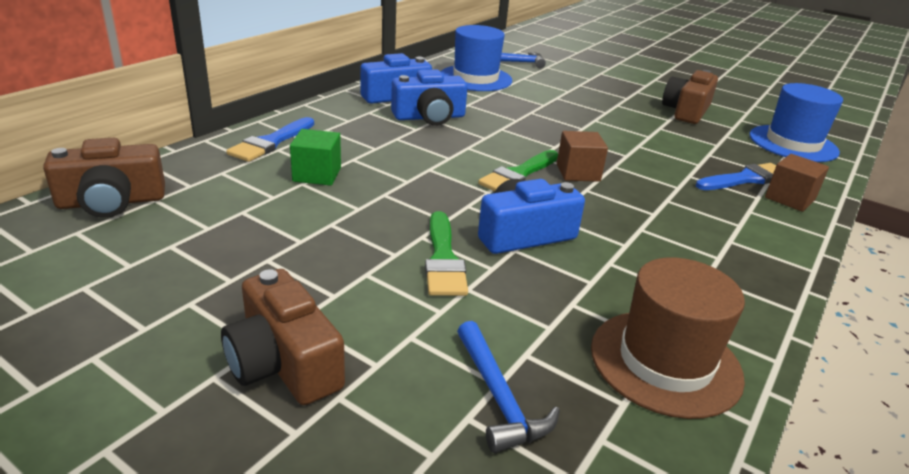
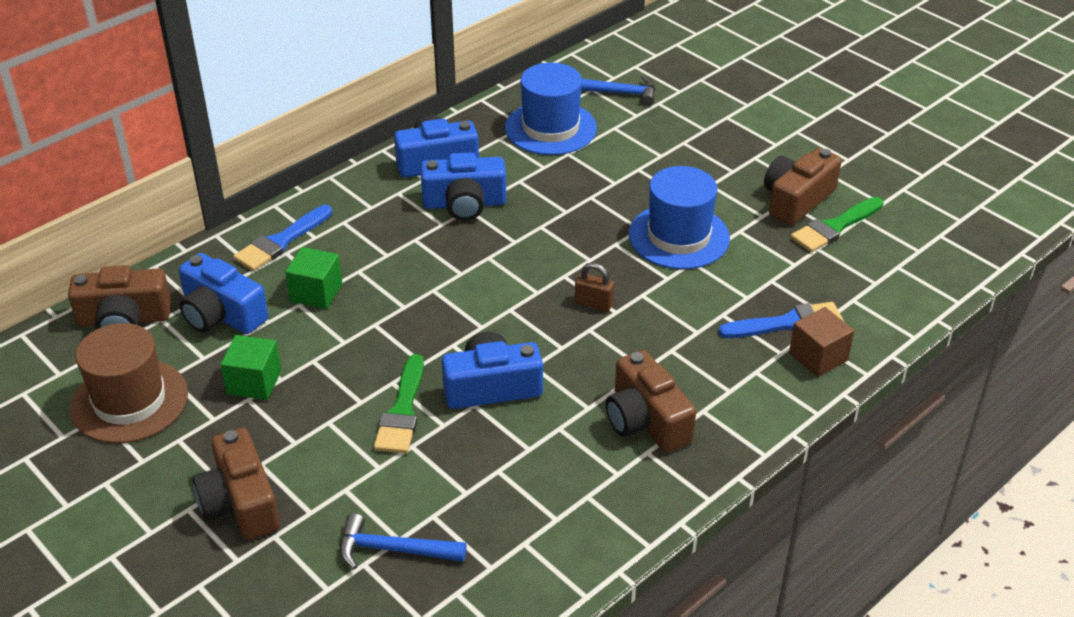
camera: 15 degrees right, 10 degrees up
blue hammer [457,321,560,453] -> blue hammer turned 105 degrees clockwise [340,513,466,569]
green brush [478,150,558,191] -> green brush moved to [791,197,884,252]
brown cube [557,131,608,182] -> brown padlock [575,263,614,311]
brown hat [591,258,745,419] -> brown hat moved to [70,323,188,444]
blue hat [749,83,843,162] -> blue hat moved to [628,166,730,269]
none -> blue camera [179,253,268,334]
none -> green cube [220,335,281,400]
none -> brown camera [606,350,696,453]

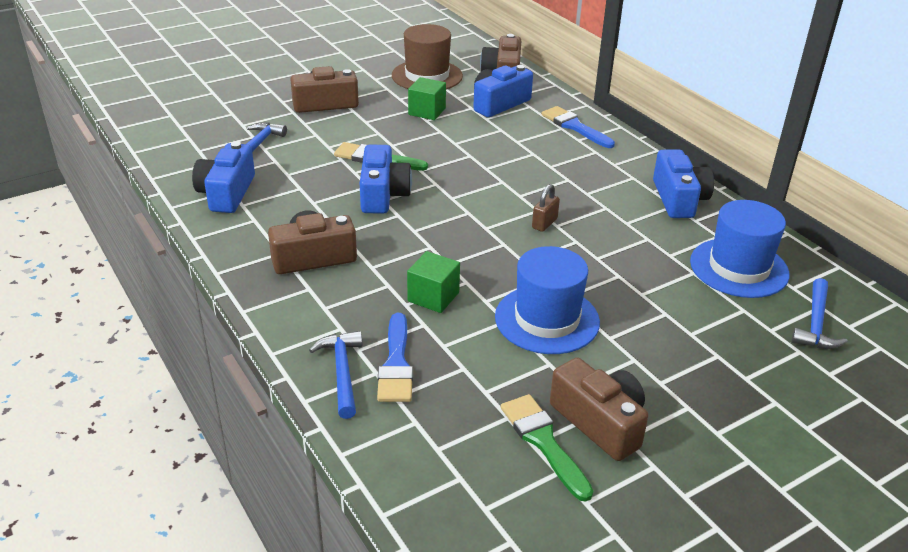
camera: 100 degrees right, 5 degrees down
green cube [285,247,342,309] -> green cube moved to [407,251,460,313]
blue camera [421,152,506,221] -> blue camera moved to [192,141,255,213]
brown padlock [575,263,614,311] -> brown padlock moved to [532,184,560,232]
brown cube [789,307,854,377] -> blue hammer [309,331,362,419]

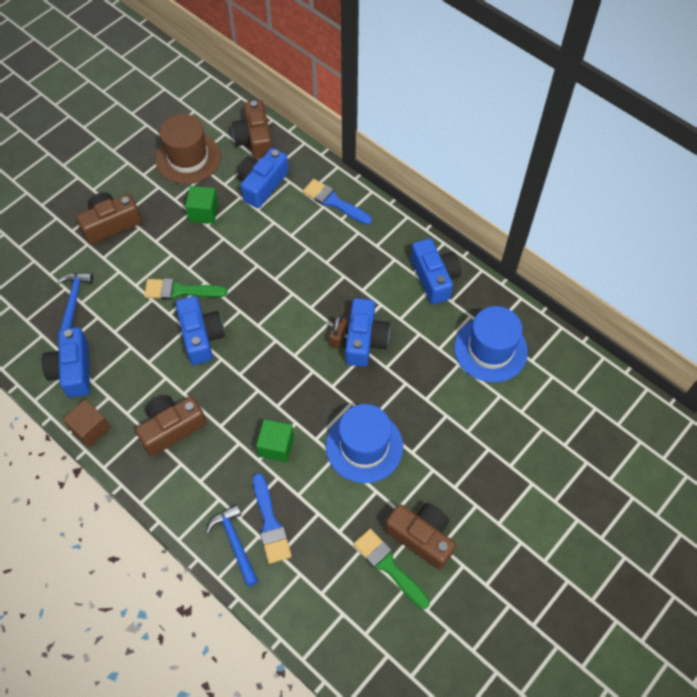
camera: 15 degrees left, 25 degrees up
blue hammer [791,278,848,349] -> none
none -> brown cube [62,399,111,448]
none -> blue camera [345,298,390,367]

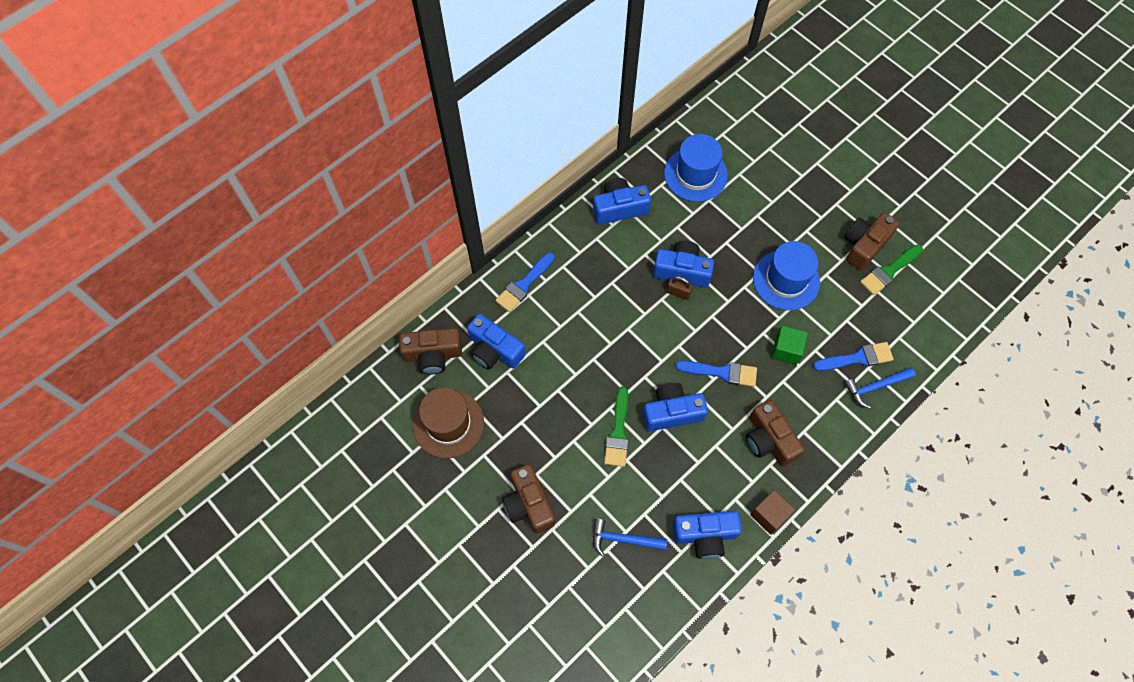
camera: 85 degrees left, 5 degrees up
green cube [185,186,218,224] -> none
none -> blue brush [676,361,757,387]

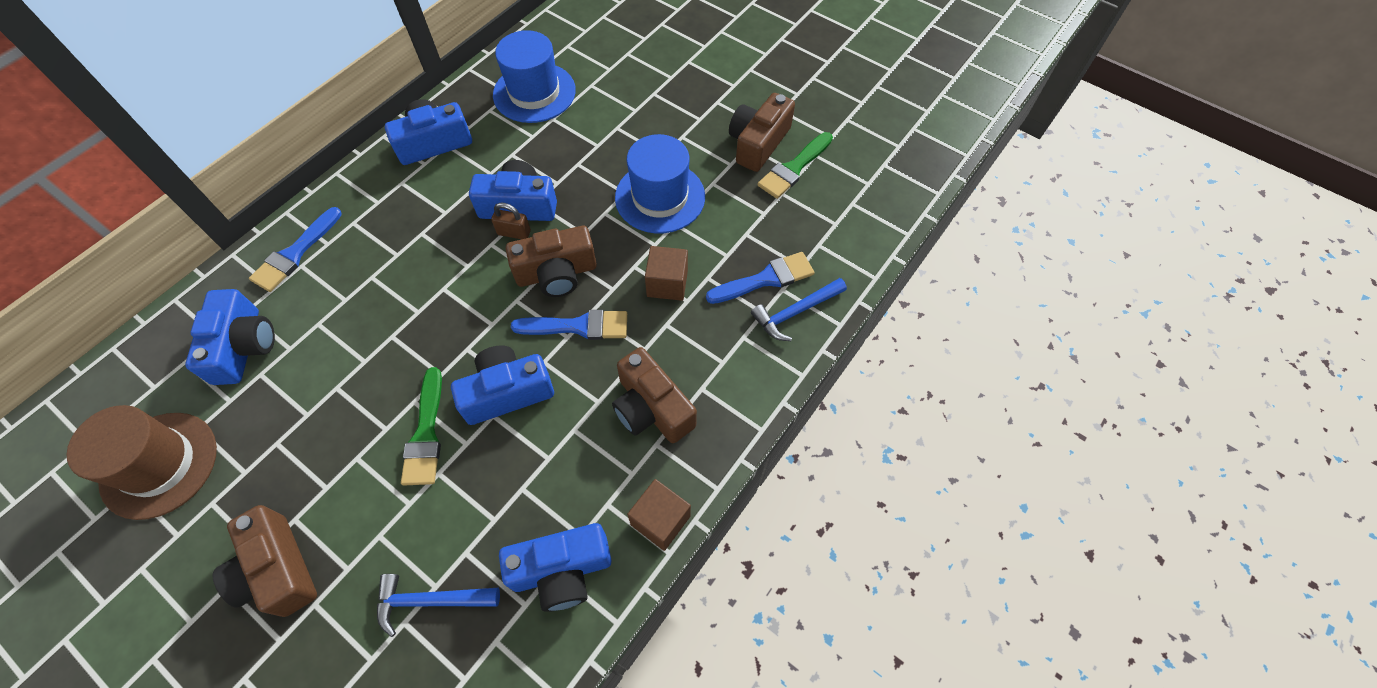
camera: 10 degrees left, 5 degrees down
brown camera [399,328,462,375] -> brown camera moved to [506,226,597,297]
blue camera [467,314,526,370] -> blue camera turned 120 degrees counterclockwise [185,289,275,385]
green cube [771,325,808,365] -> brown cube [645,246,688,301]

